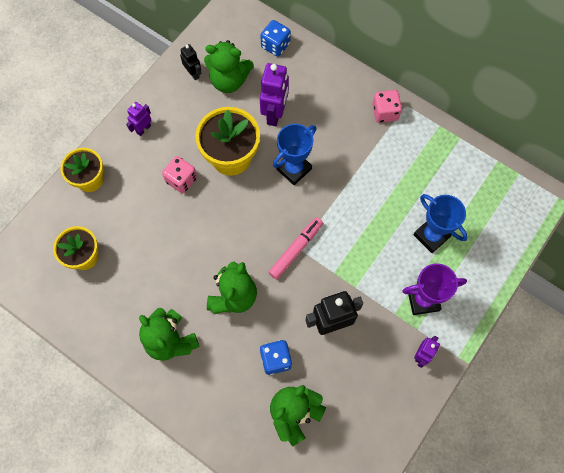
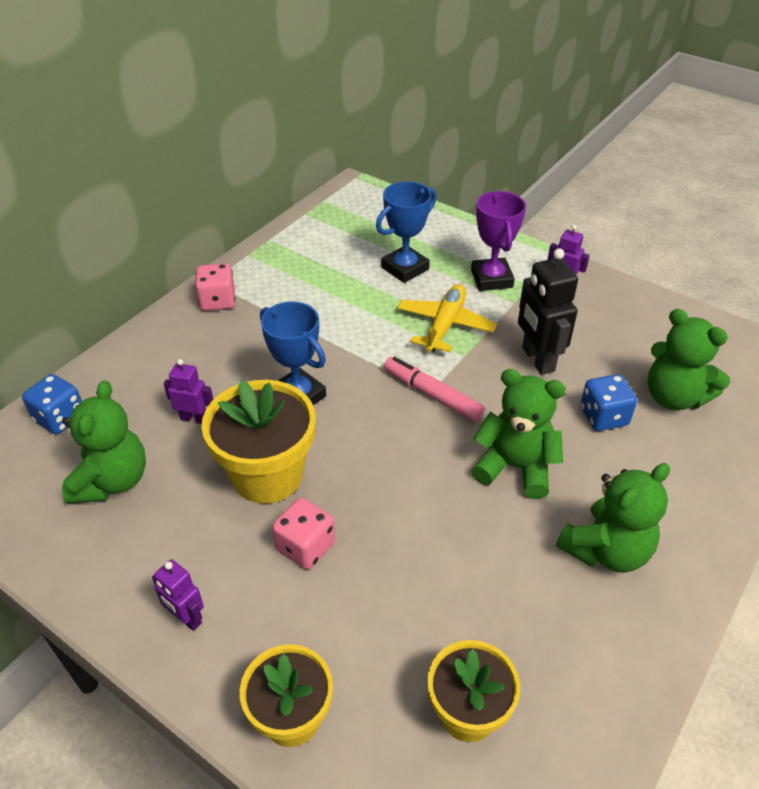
camera: 90 degrees left, 25 degrees down
black robot [180,44,202,80] -> none
purple robot [260,63,289,126] -> purple robot [164,359,213,424], size x0.57
none -> yellow plane [397,284,497,352]

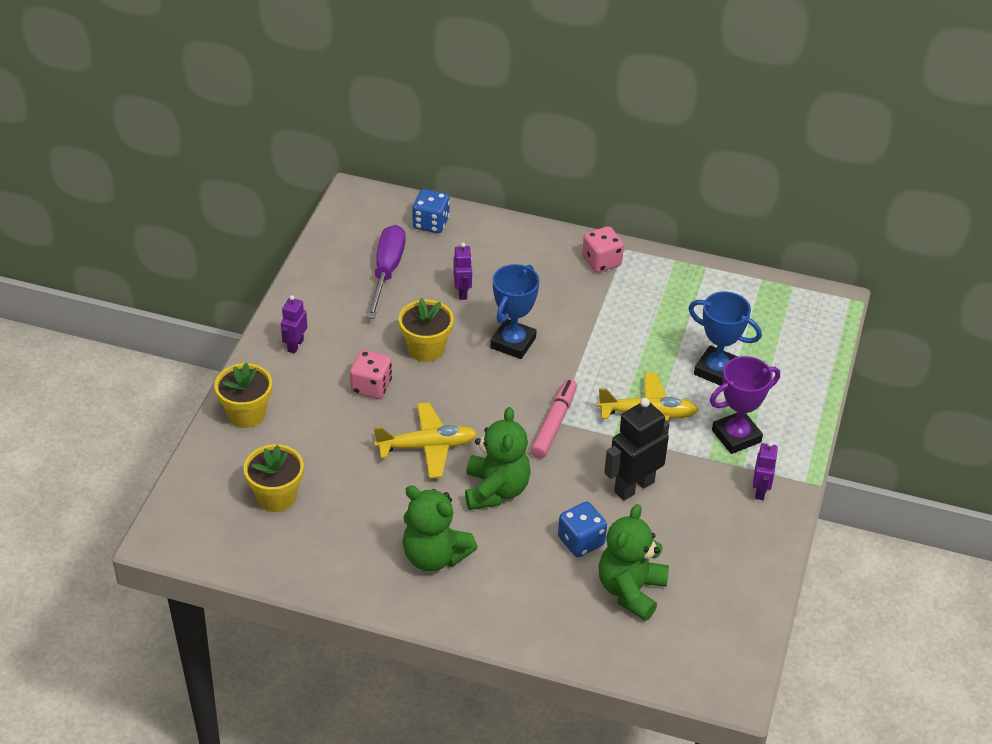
camera: 70 degrees right, 0 degrees up
green teddy bear [62,381,146,504] -> purple screwdriver [366,225,406,319]
yellow flower pot [201,380,316,504] -> yellow flower pot [399,298,454,362], size x0.66
none -> yellow plane [374,403,477,478]

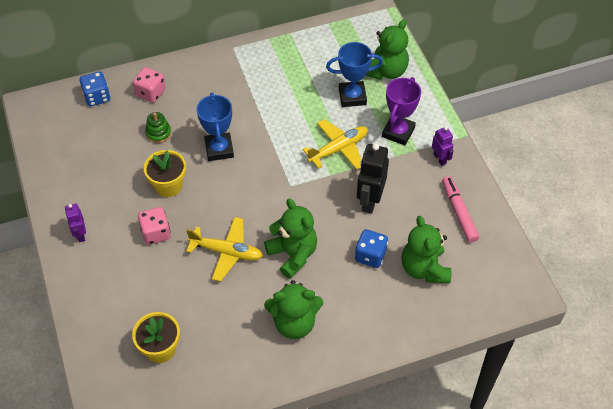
camera: 35 degrees left, 10 degrees up
yellow flower pot [214,362,272,428] -> none
purple screwdriver [366,225,406,319] -> none
yellow plane [374,403,477,478] -> yellow plane turned 60 degrees clockwise [186,217,263,282]
purple robot [453,243,472,300] -> green stacking toy [145,112,171,143]
pink marker [531,379,577,458] -> pink marker moved to [442,176,479,243]
pink dice [582,226,624,273] -> pink dice moved to [133,67,166,103]
none -> green teddy bear [366,19,409,80]

